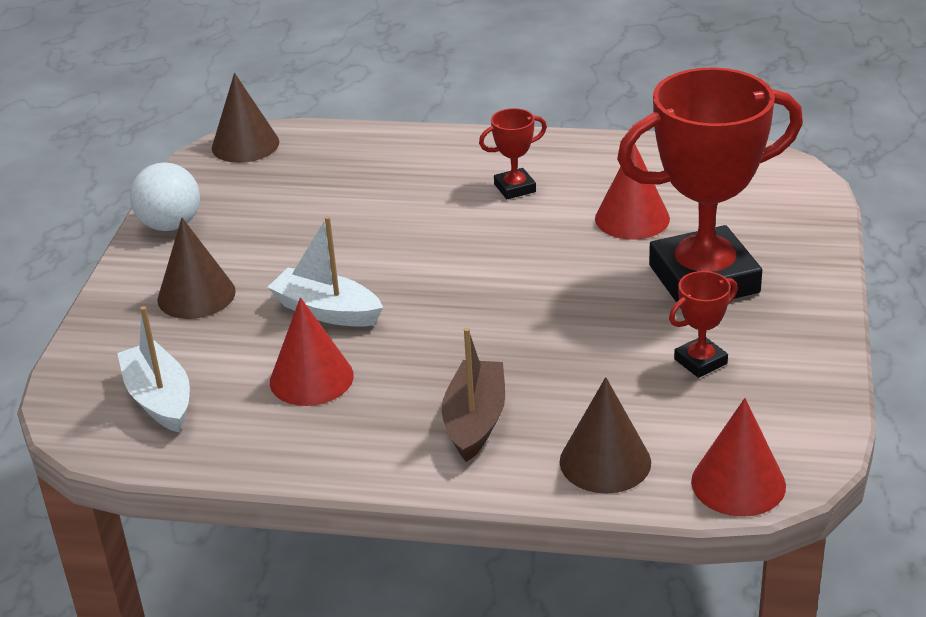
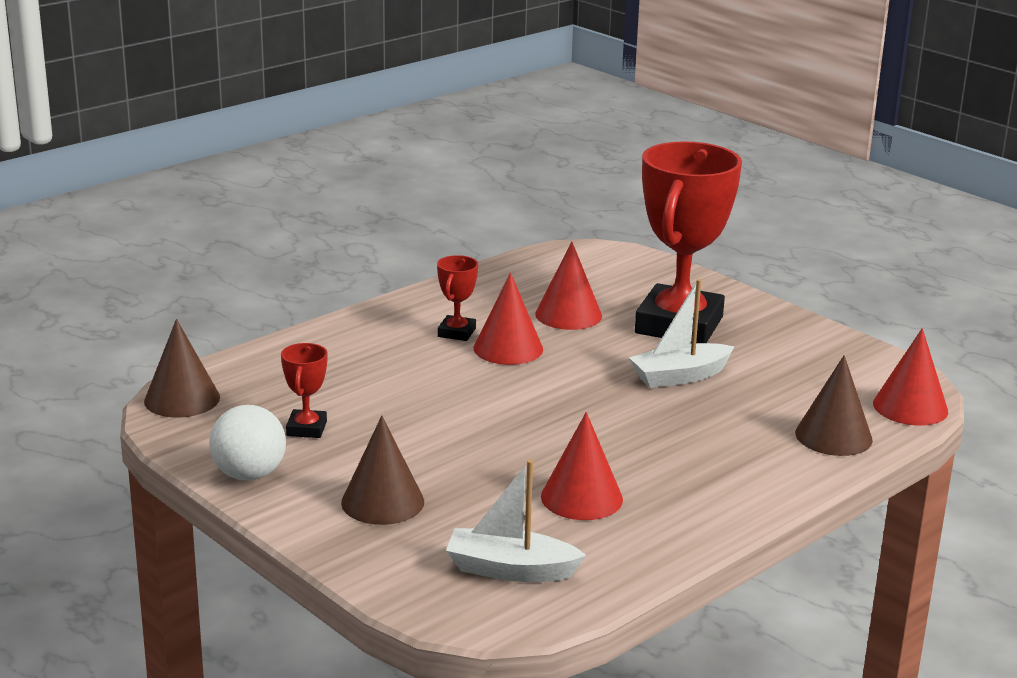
camera: 55 degrees left, 10 degrees down
white boat [267,216,383,327] -> white boat moved to [629,279,735,388]
brown boat [442,328,505,462] -> none
red trophy [669,271,738,378] -> red trophy moved to [281,343,328,438]
none -> red cone [474,273,543,365]

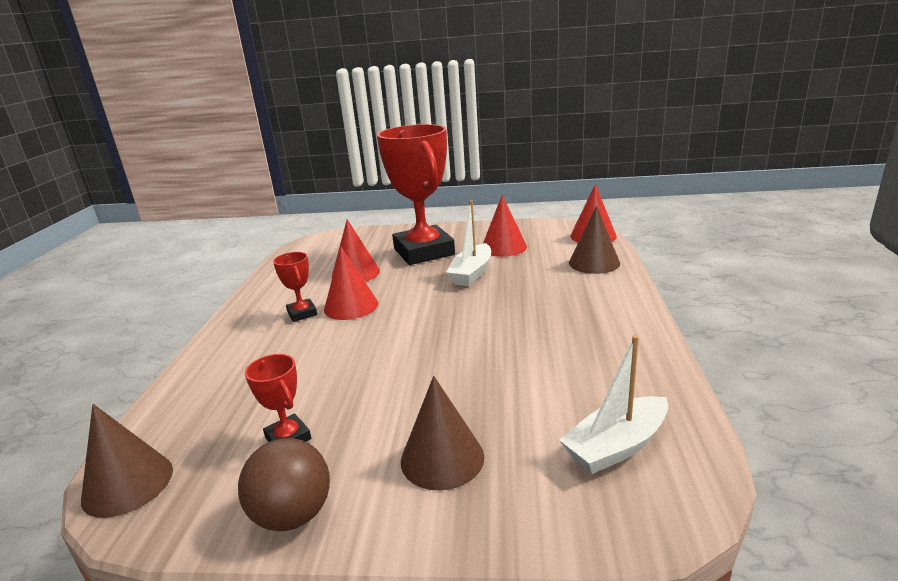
camera: 40 degrees left, 0 degrees up
white ball [209,405,286,480] -> brown ball [238,438,330,531]
red cone [541,412,623,520] -> red cone moved to [483,195,527,257]

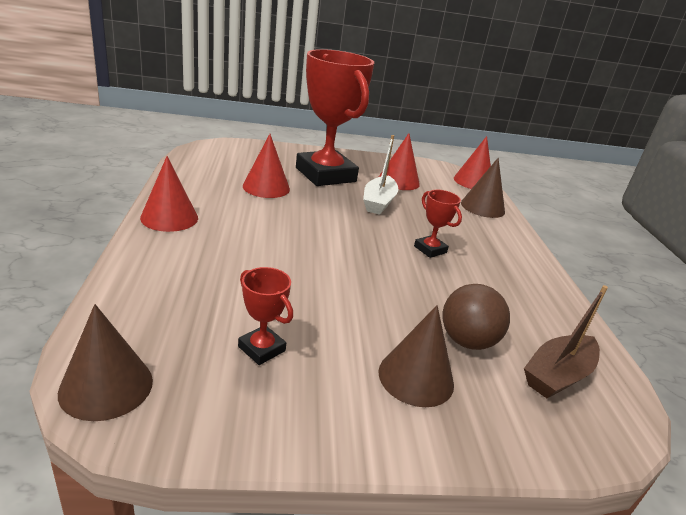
camera: 15 degrees left, 5 degrees up
brown ball [238,438,330,531] -> brown ball moved to [442,284,510,350]
red trophy [273,252,317,322] -> red trophy moved to [414,190,462,258]
red cone [324,247,378,320] -> red cone moved to [140,156,198,232]
white boat [559,335,668,474] -> brown boat [524,285,608,398]

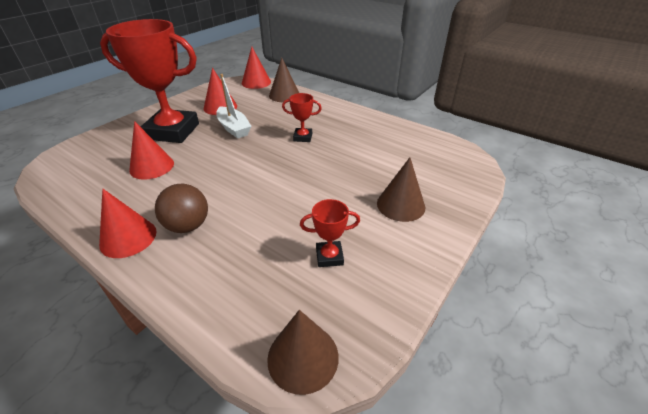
camera: 45 degrees left, 10 degrees up
brown ball [442,284,510,350] -> brown ball moved to [155,184,208,233]
brown boat [524,285,608,398] -> none

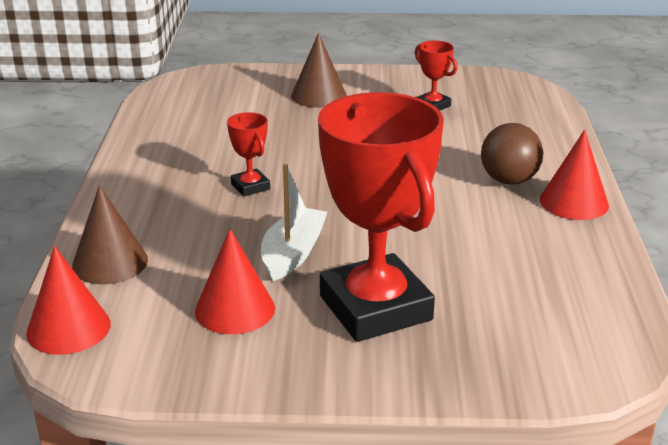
camera: 125 degrees left, 10 degrees down
red cone [129,121,174,180] -> none
brown cone [267,310,339,395] -> none

